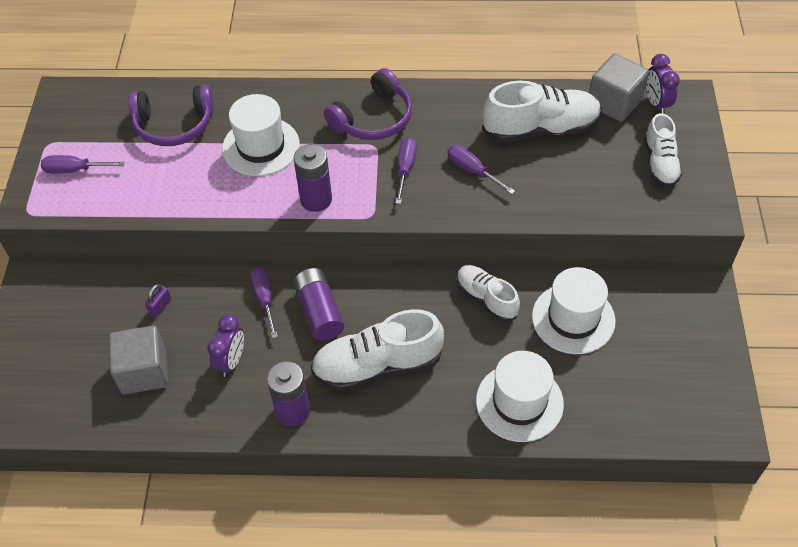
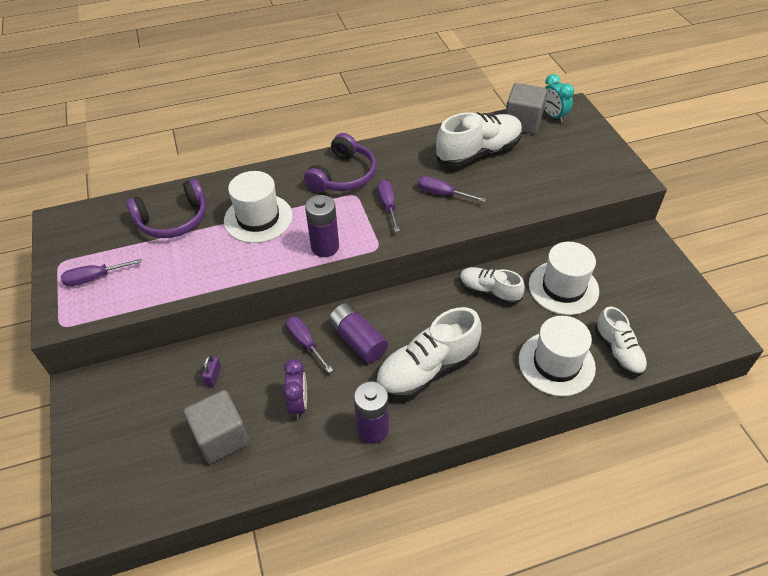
camera: 20 degrees left, 5 degrees down
white shoe [644,113,682,187] -> white shoe moved to [595,307,647,376]
purple clock [646,54,680,114] -> turquoise clock [544,74,574,123]

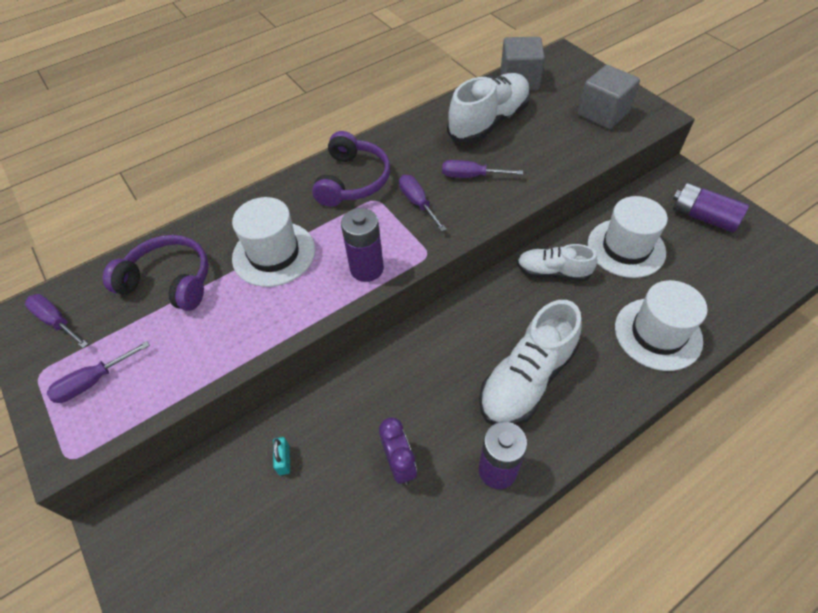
camera: 15 degrees left, 5 degrees up
purple headphones [126,179,206,238] -> purple headphones turned 120 degrees counterclockwise [103,235,209,311]
grey cube [184,390,249,464] -> grey cube moved to [578,65,640,129]
purple padlock [202,355,221,387] -> turquoise padlock [273,437,290,475]
purple screwdriver [286,317,333,373] -> purple screwdriver moved to [25,294,88,348]
purple battery [328,303,388,363] -> purple battery moved to [673,183,749,233]
turquoise clock [544,74,574,123] -> none
white shoe [595,307,647,376] -> none

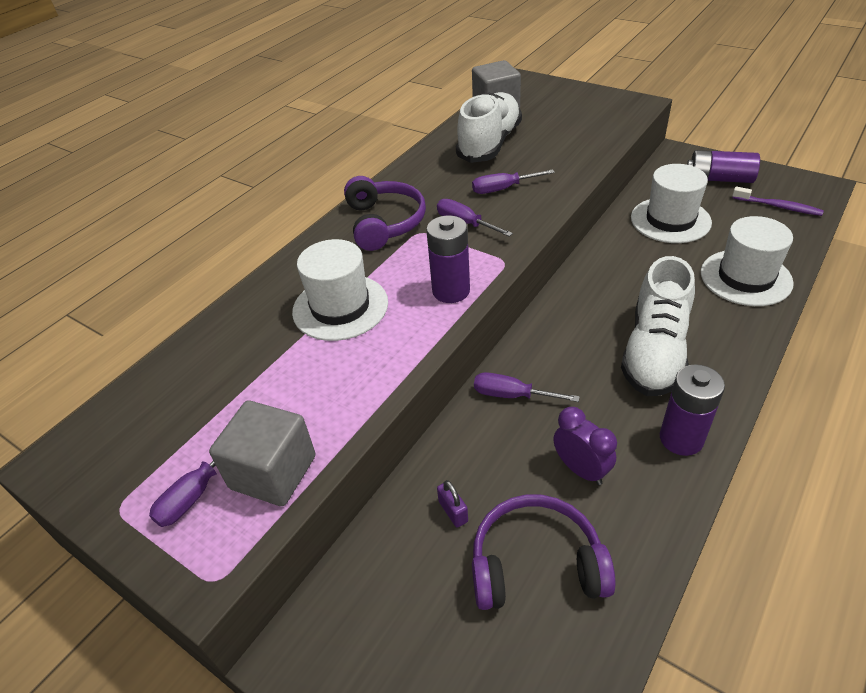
camera: 20 degrees left, 10 degrees down
purple screwdriver [25,294,88,348] -> purple screwdriver moved to [474,372,580,402]
purple headphones [103,235,209,311] -> purple headphones moved to [472,494,616,610]
turquoise padlock [273,437,290,475] -> purple padlock [437,480,468,528]
white shoe [517,244,598,281] -> none
grey cube [578,65,640,129] -> grey cube moved to [209,401,316,506]
none -> purple toothbrush [732,186,824,216]

